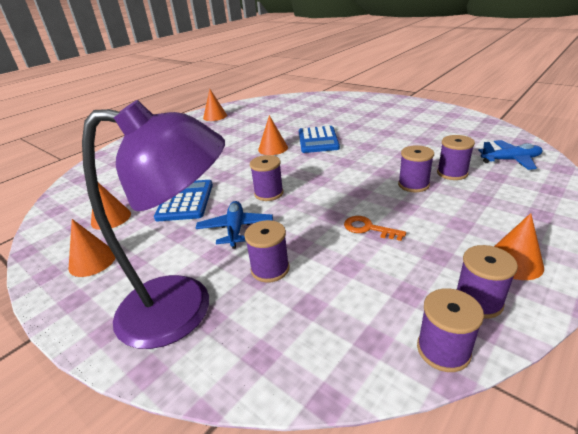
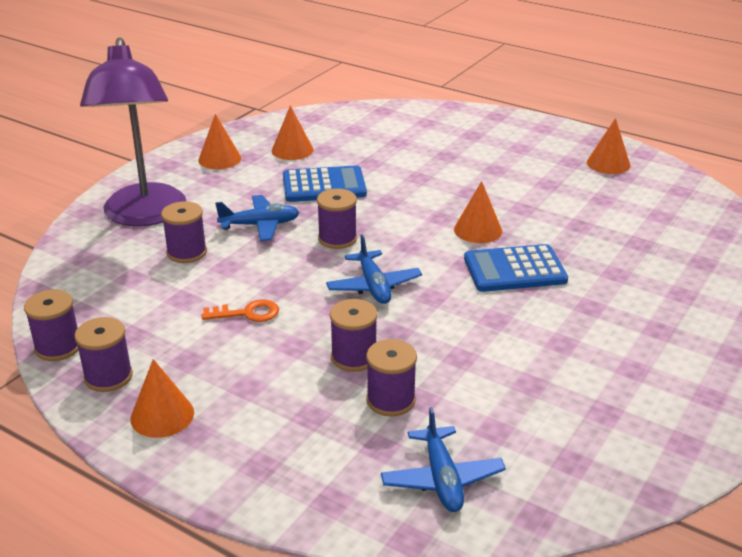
camera: 80 degrees right, 0 degrees up
orange key [344,216,406,241] -> orange key turned 60 degrees clockwise [202,299,279,322]
none -> blue plane [326,234,422,304]

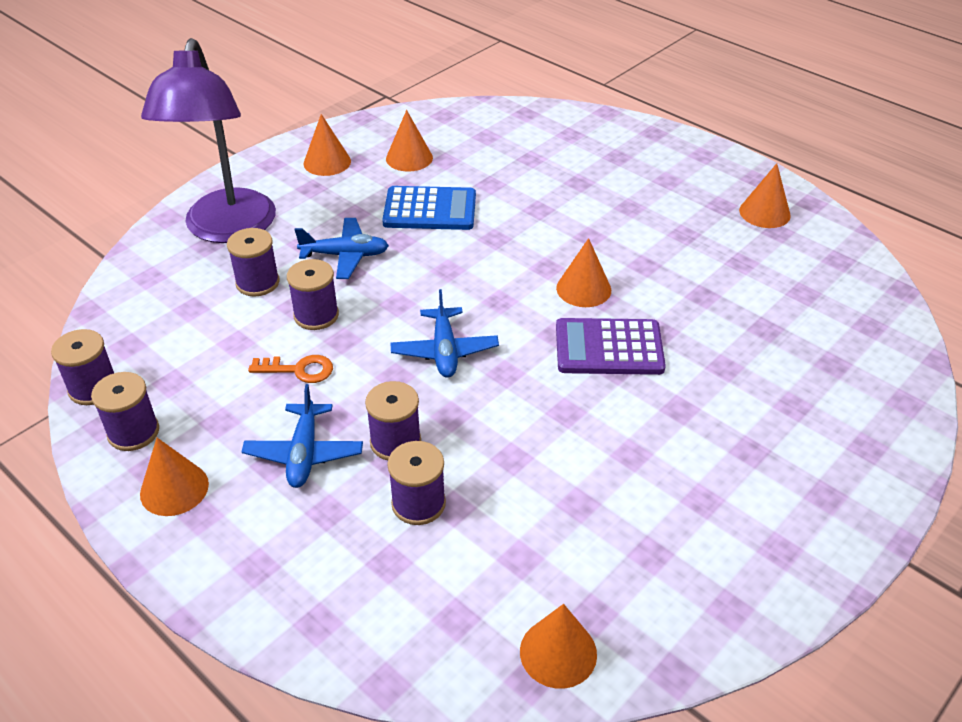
camera: 10 degrees right, 10 degrees up
purple spool [317,189,357,249] -> purple spool moved to [287,259,339,330]
blue plane [381,407,506,512] -> blue plane moved to [242,384,363,488]
blue calculator [464,244,568,292] -> purple calculator [556,318,666,375]
none -> orange cone [520,604,597,689]

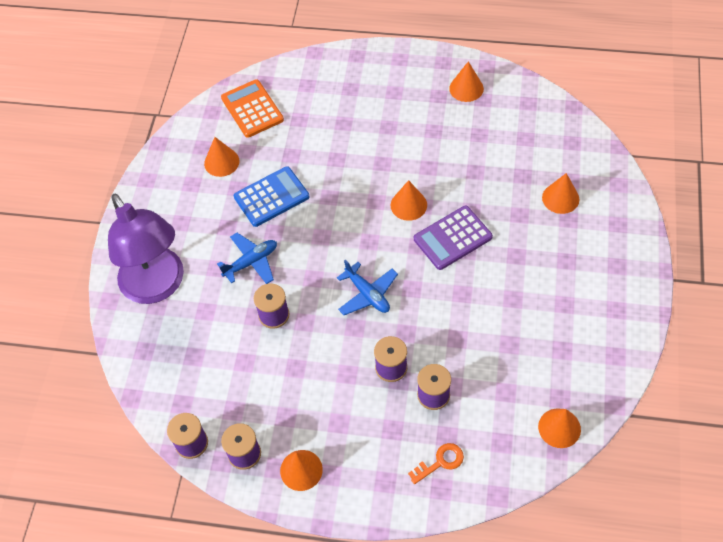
camera: 30 degrees left, 15 degrees up
purple spool [227,228,280,297] -> none
blue plane [242,384,363,488] -> none
orange key [248,355,333,383] -> orange key moved to [408,443,464,484]
orange cone [304,114,351,176] -> orange cone moved to [542,173,579,214]
none -> orange calculator [221,79,284,138]

